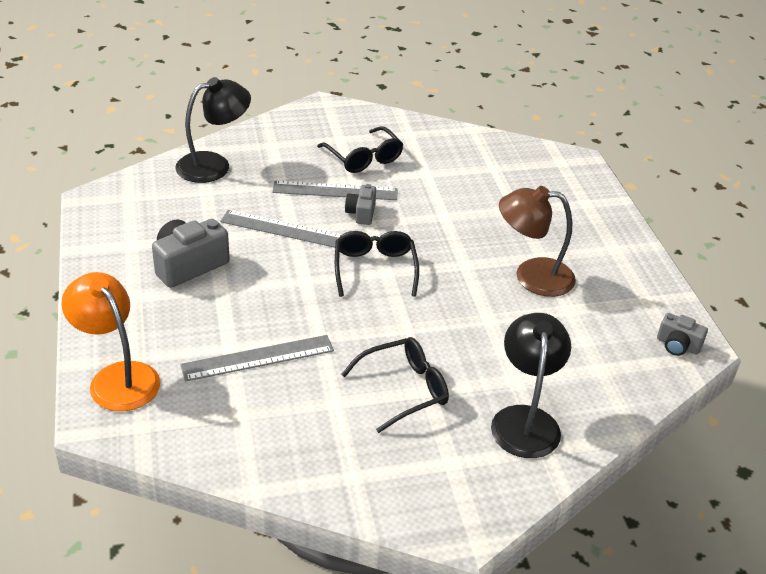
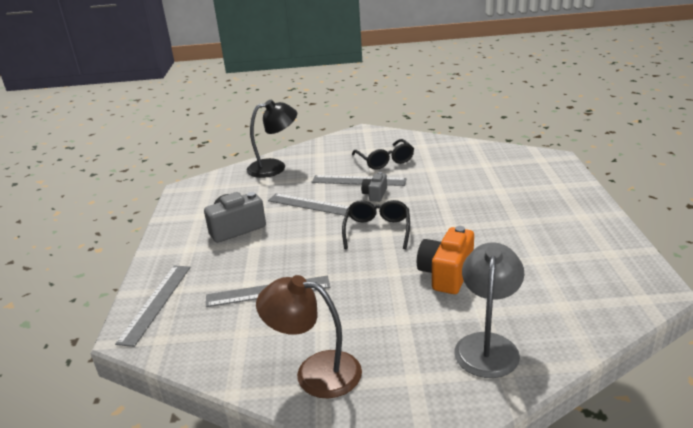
camera: 15 degrees right, 10 degrees down
orange lamp [61,272,160,411] -> grey ruler [115,266,191,347]
black glasses [341,337,449,433] -> none
black lamp [491,313,571,458] -> grey lamp [454,242,524,378]
brown lamp [499,186,576,297] -> brown lamp moved to [256,275,362,398]
grey camera [657,313,708,356] -> none
none -> orange camera [417,226,474,294]

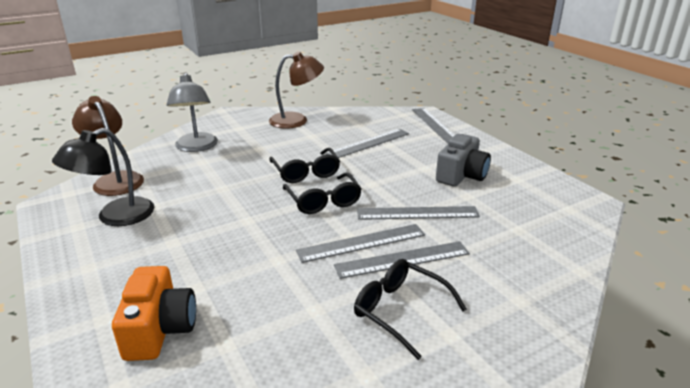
camera: 150 degrees right, 0 degrees up
black lamp [247,100,297,178] -> black lamp moved to [52,128,154,226]
grey camera [361,172,387,202] -> grey ruler [296,224,425,263]
orange camera [417,226,474,294] -> orange camera moved to [112,266,196,361]
none -> brown lamp [72,96,144,196]
none -> black glasses [269,148,340,183]

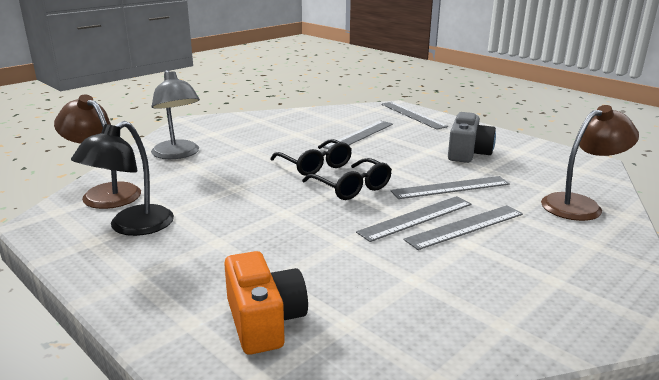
camera: 15 degrees left, 5 degrees down
brown lamp [269,51,324,129] -> brown lamp moved to [541,105,639,221]
black glasses [354,259,467,360] -> none

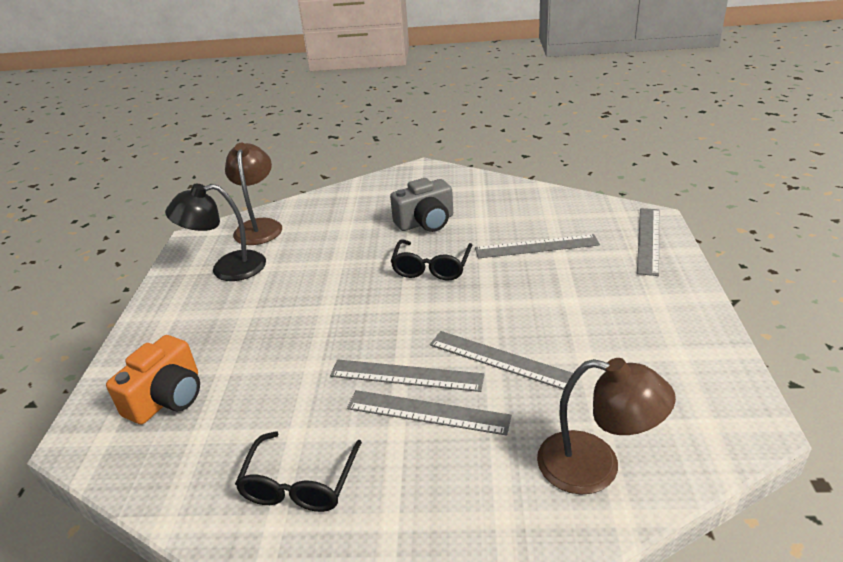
camera: 50 degrees right, 10 degrees up
grey lamp [151,70,200,159] -> none
black glasses [302,158,392,200] -> black glasses moved to [235,431,362,512]
grey camera [448,112,496,163] -> grey camera moved to [390,178,453,232]

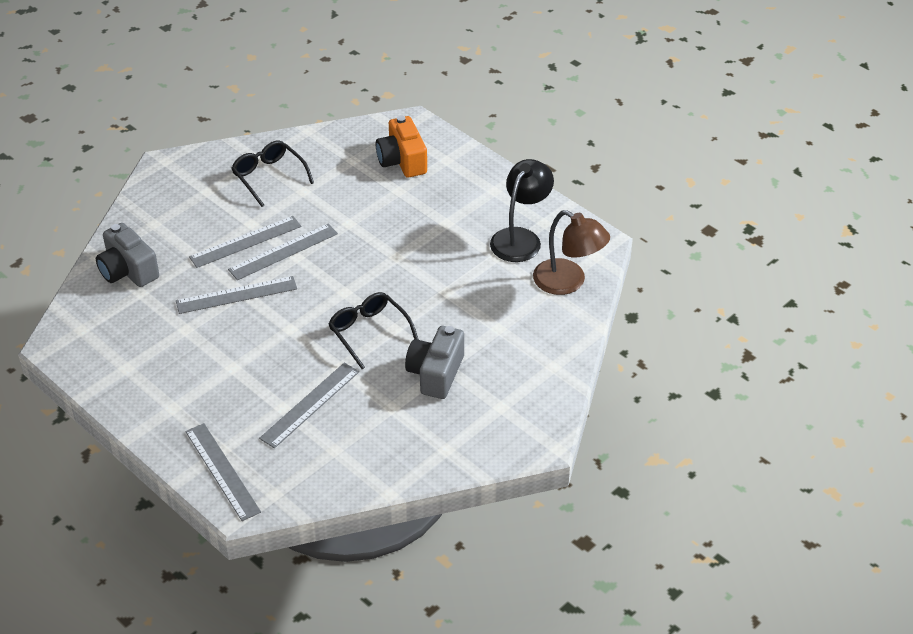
camera: 130 degrees right, 10 degrees up
brown lamp [537,358,676,495] -> grey camera [96,223,159,287]

